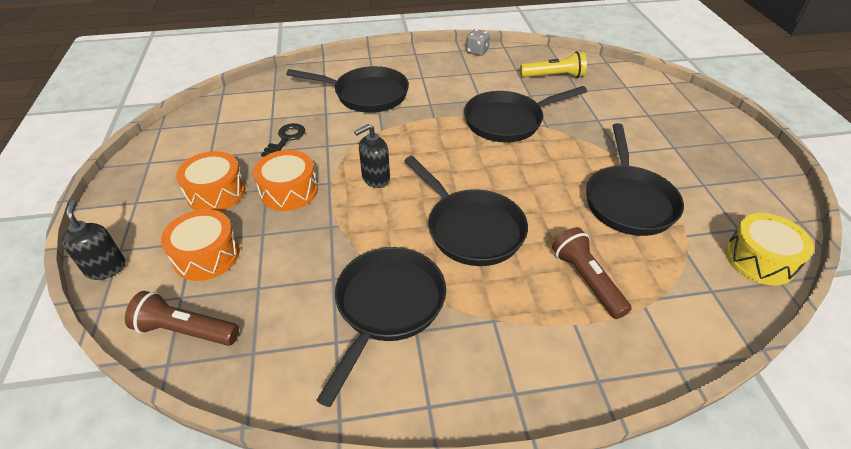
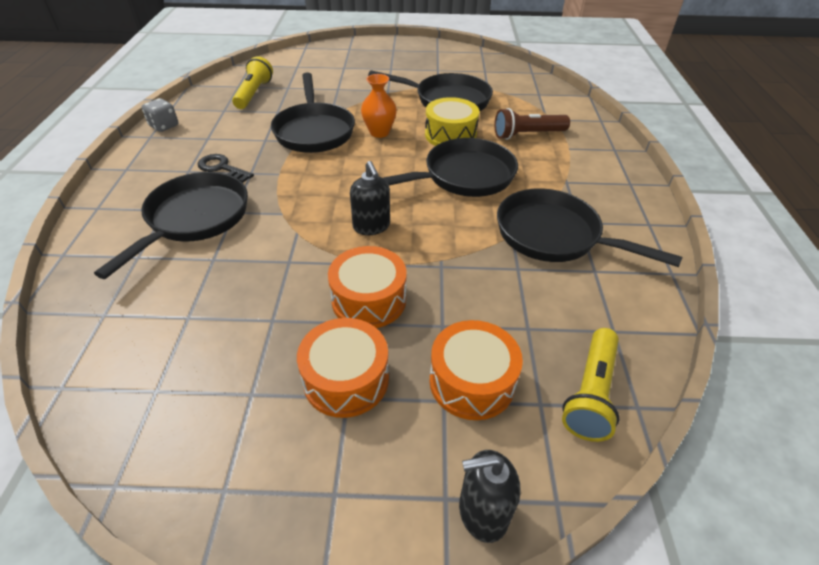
camera: 80 degrees left, 0 degrees up
brown flashlight [125,291,239,346] -> yellow flashlight [562,328,619,442]
black key [261,123,305,157] -> black key moved to [198,154,254,183]
yellow drum [725,213,814,285] -> yellow drum moved to [425,97,480,146]
none -> orange vase [361,74,397,138]

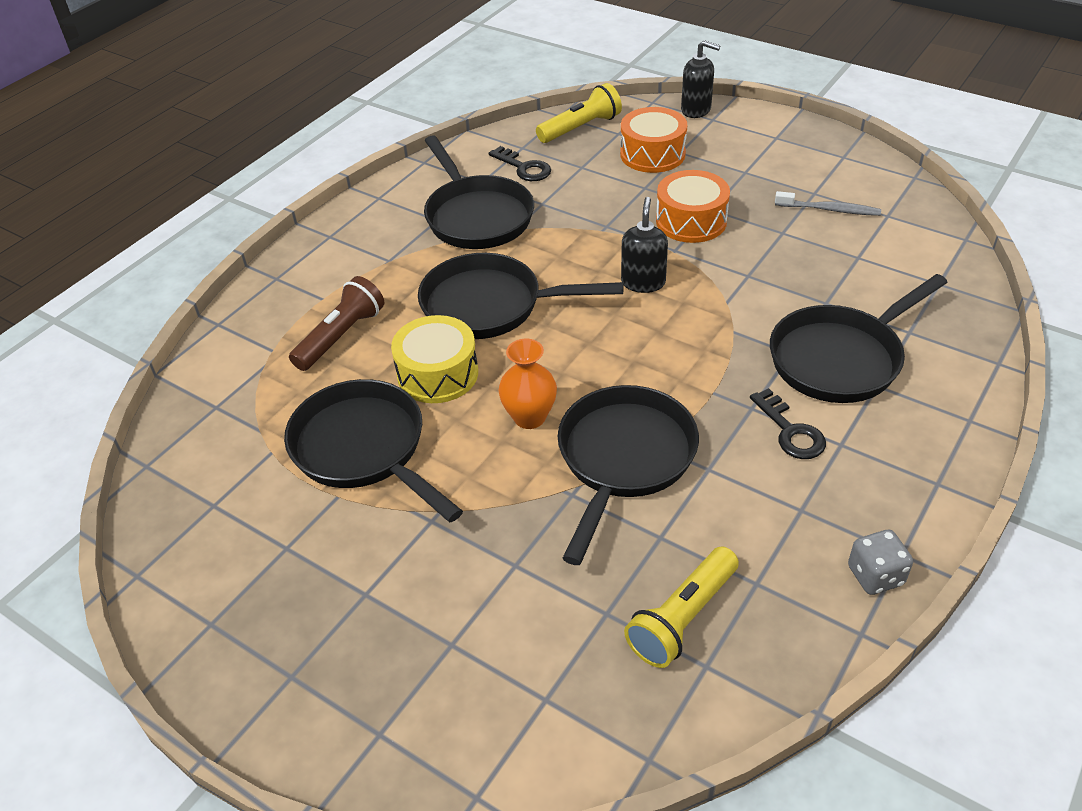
camera: 145 degrees left, 0 degrees up
orange drum [297,318,389,418] -> none
brown flashlight [494,108,570,140] -> brown flashlight turned 75 degrees counterclockwise [289,276,384,371]
none -> black key [488,146,551,181]
none -> grey toothbrush [775,191,881,216]

